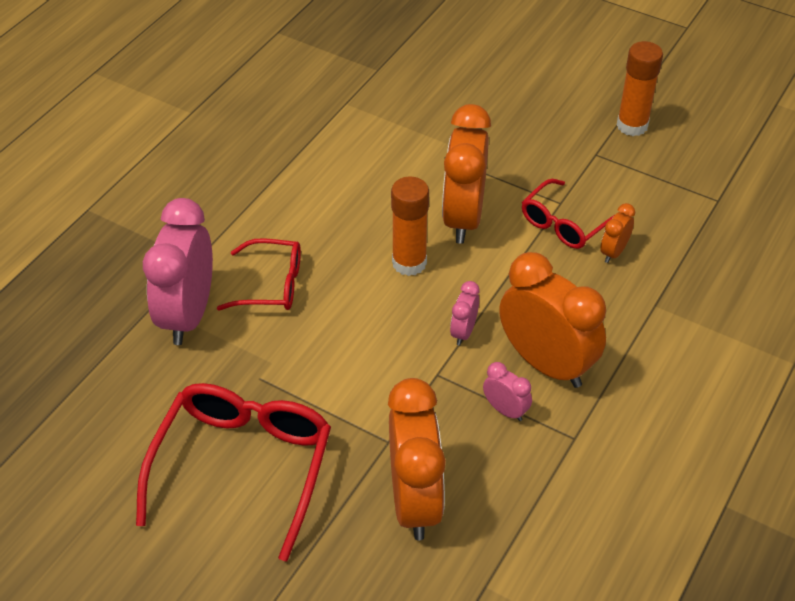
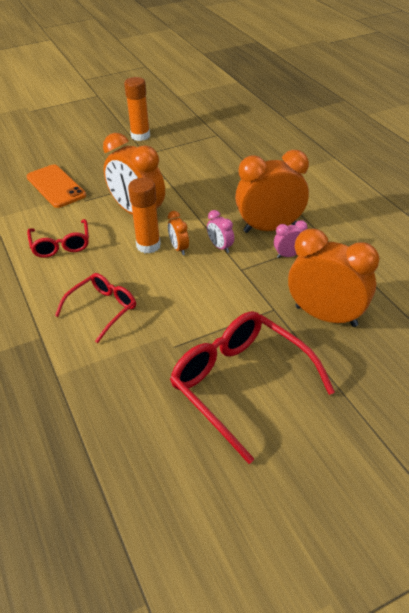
camera: 55 degrees left, 5 degrees down
pink clock [143,198,213,345] -> none
red glasses [522,179,615,249] -> red glasses moved to [27,219,89,258]
orange clock [600,203,635,263] -> orange clock moved to [168,211,189,255]
none -> orange phone [27,164,86,208]

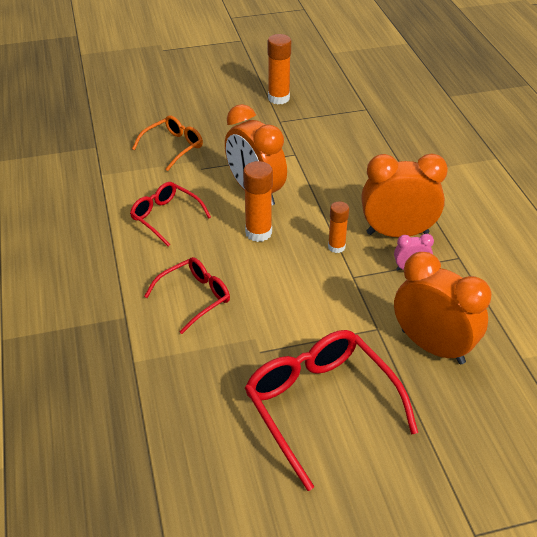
camera: 10 degrees right, 0 degrees up
orange phone [27,164,86,208] -> orange glasses [132,116,203,171]
red glasses [27,219,89,258] -> red glasses turned 135 degrees clockwise [130,182,211,247]
orange clock [168,211,189,255] -> none
pink clock [207,210,234,253] -> orange glue stick [328,201,349,253]

